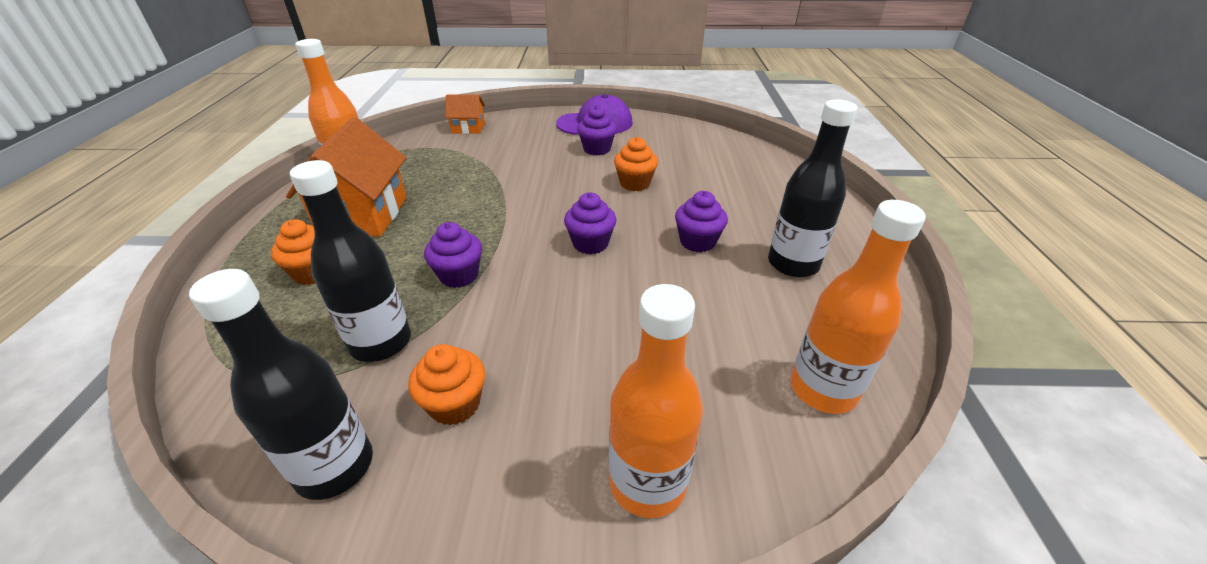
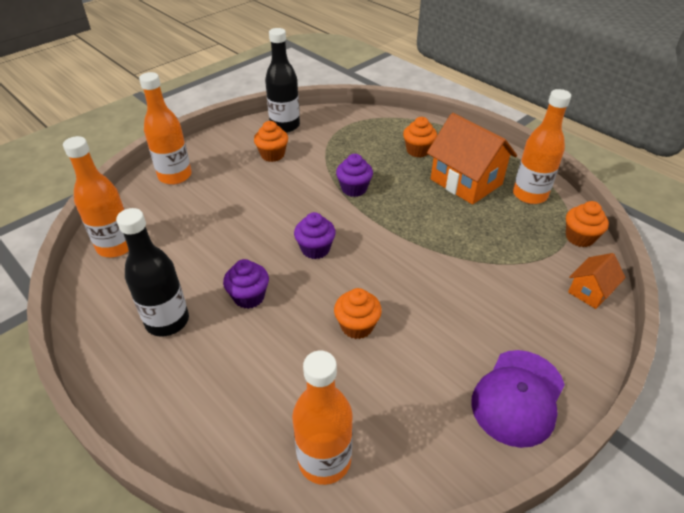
camera: 135 degrees right, 5 degrees up
black bottle [290,160,411,362] -> none
purple cupcake [577,106,617,156] -> none
none -> orange bottle [292,351,353,485]
none -> orange cupcake [566,201,609,247]

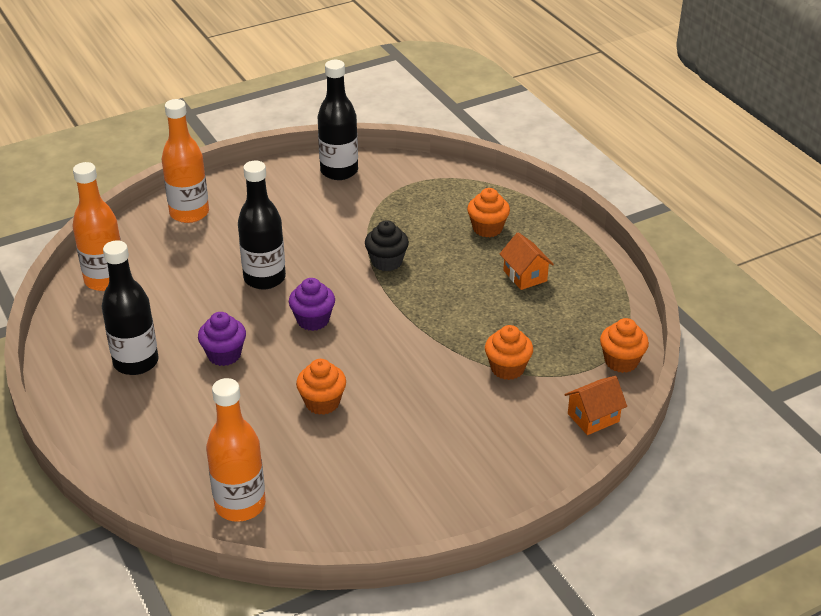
camera: 15 degrees right, 5 degrees down
orange cupcake [254,121,288,162] -> orange cupcake moved to [485,325,533,380]
purple cupcake [336,154,373,197] -> black cupcake [365,220,409,271]
orange house [427,113,517,205] -> orange house [500,232,554,290], size x0.52
purple cap [471,350,565,448] -> none
orange bottle [513,89,571,204] -> none
none -> black bottle [238,161,286,289]

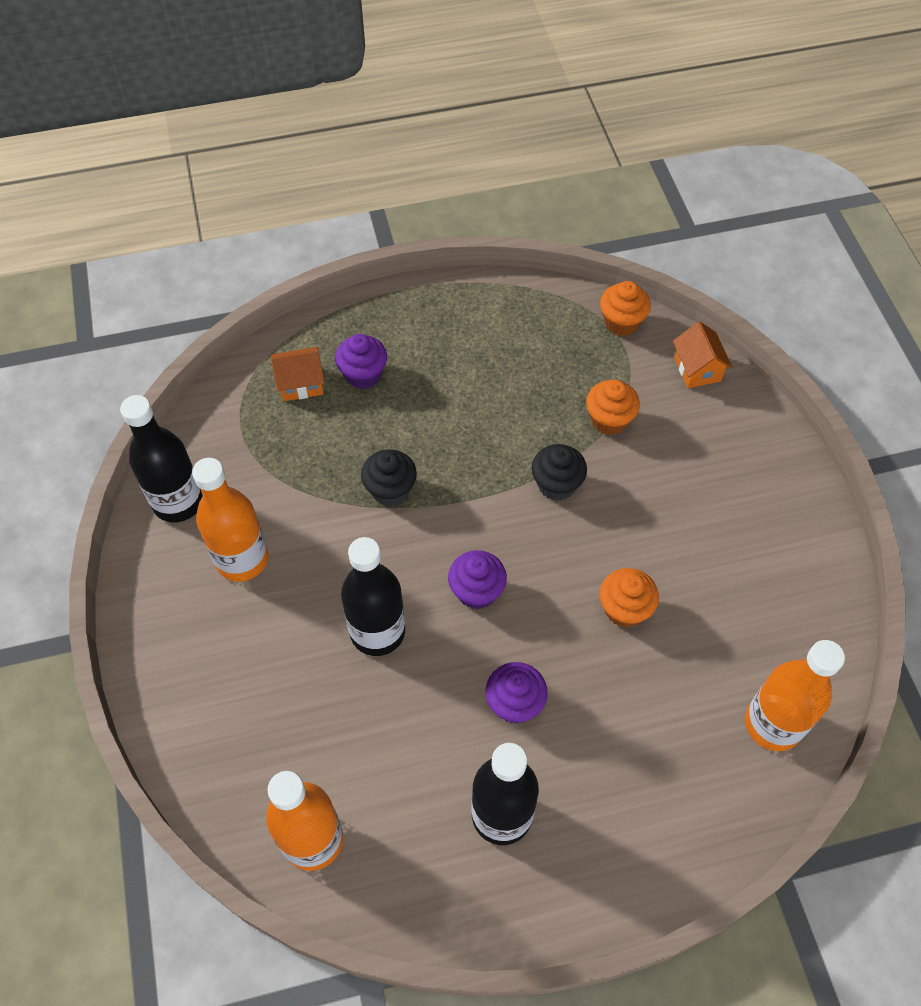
camera: 75 degrees left, 20 degrees up
orange bottle [162,99,209,223] -> orange bottle moved to [192,458,268,582]
orange cupcake [467,188,510,237] -> purple cupcake [335,334,387,389]
orange house [500,232,554,290] -> orange house moved to [271,347,324,401]
none -> black cupcake [532,444,587,501]

